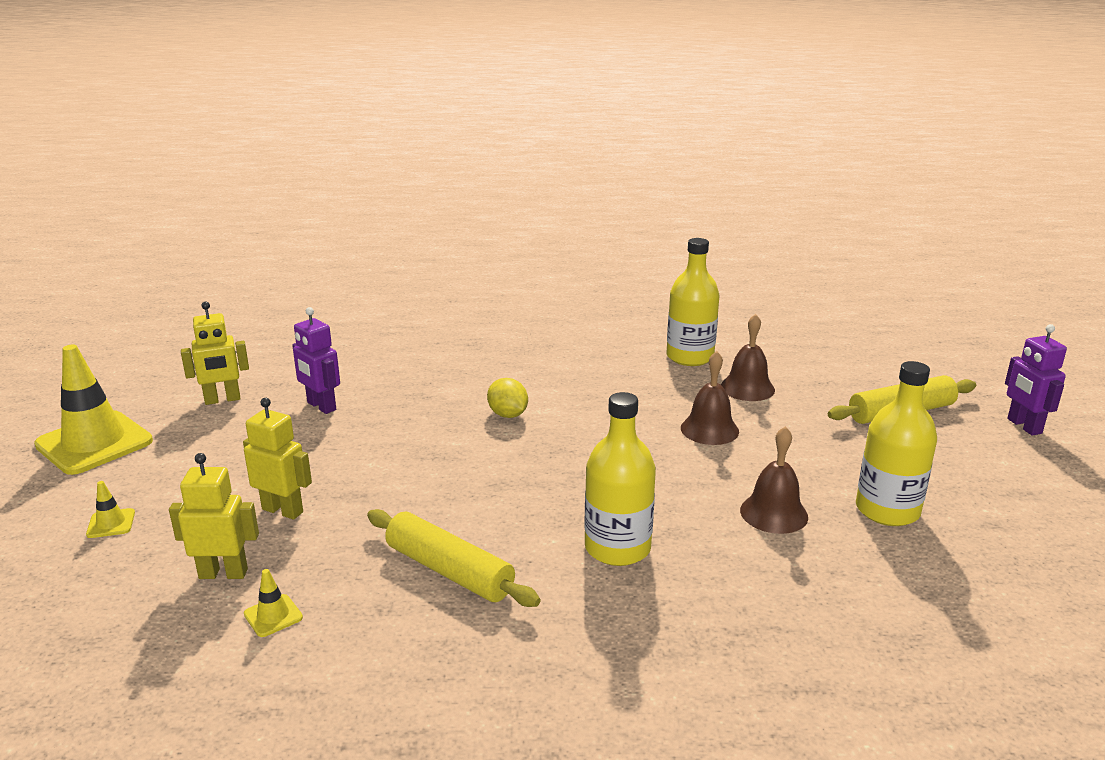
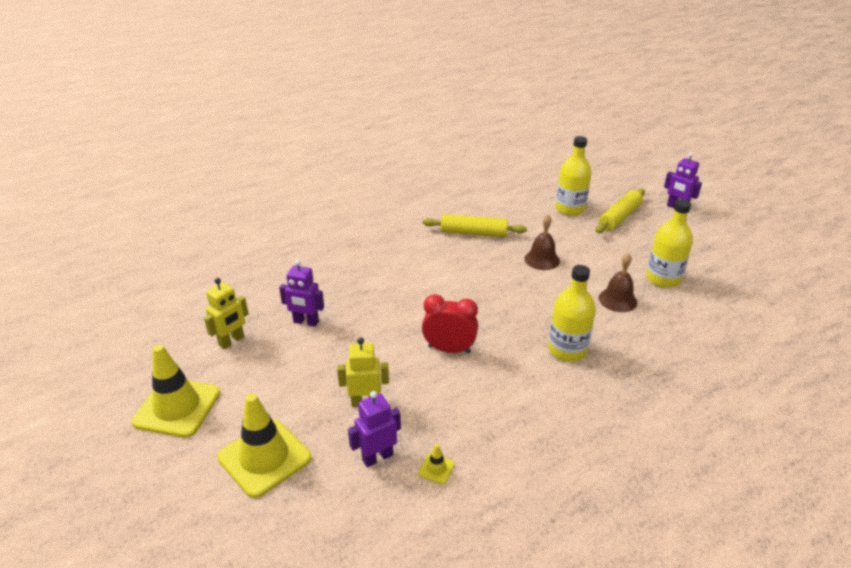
camera: 30 degrees left, 10 degrees up
yellow traffic cone [86,481,135,538] -> yellow traffic cone [217,393,311,498], size x2.46
yellow robot [169,453,259,579] -> purple robot [348,391,401,467]
yellow rolling pin [367,509,541,607] -> yellow rolling pin moved to [422,214,527,237]
yellow lemon [487,378,528,418] -> none
yellow bottle [666,238,719,366] -> yellow bottle moved to [556,136,592,216]
brown bell [721,314,775,401] -> none
none -> red clock [422,294,478,353]

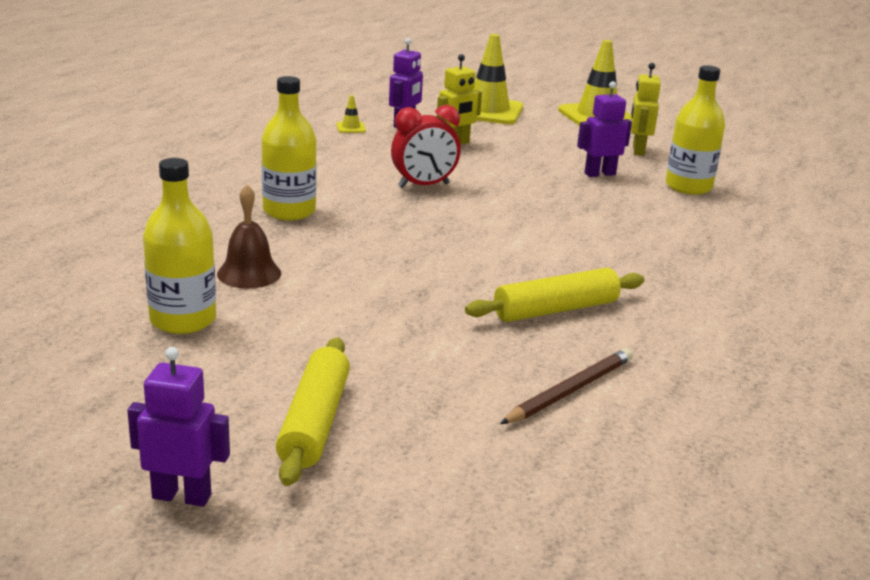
camera: 145 degrees right, 10 degrees down
brown bell [524,215,560,270] -> none
yellow bottle [556,136,592,216] -> yellow bottle moved to [665,65,725,195]
none -> brown pencil [500,348,633,424]

